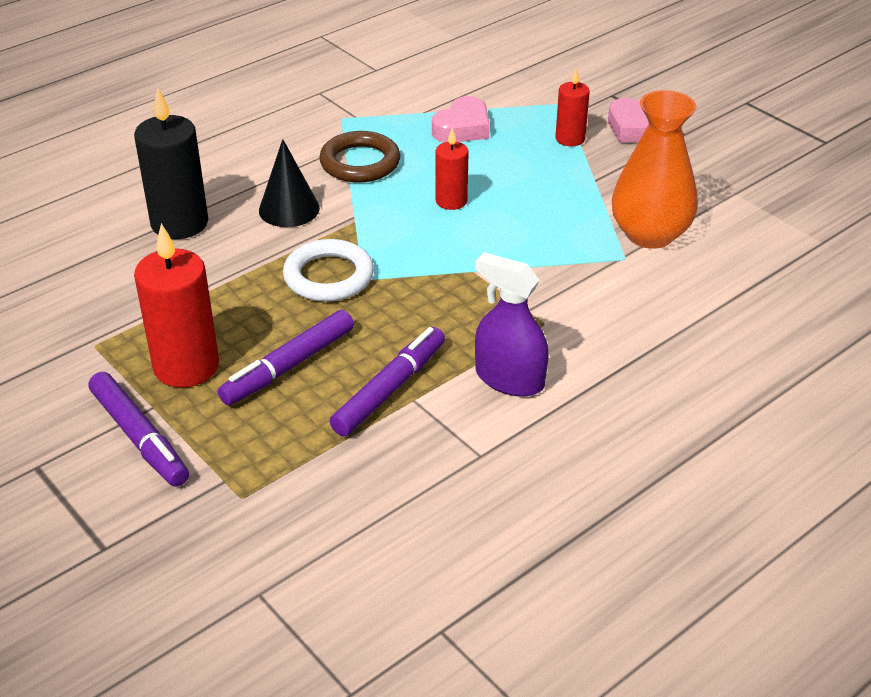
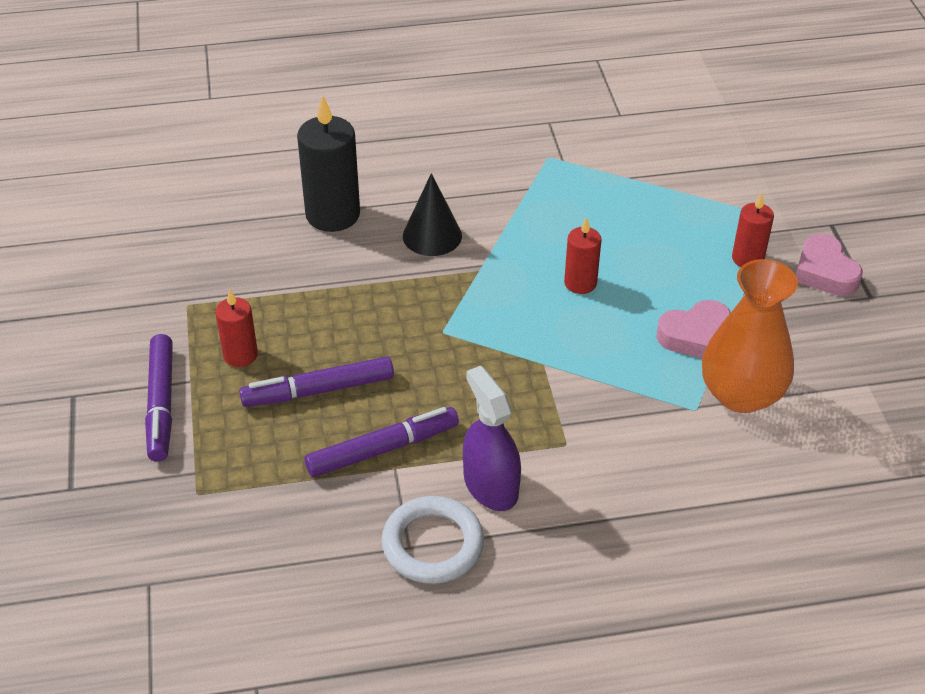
camera: 30 degrees right, 5 degrees up
red candle [134,223,219,388] -> red candle [215,289,258,367], size x0.57
white ring [283,239,374,302] -> white ring moved to [382,496,484,584]
brown ring [319,131,400,182] -> none
pink heart [432,96,490,142] -> pink heart moved to [656,300,731,358]

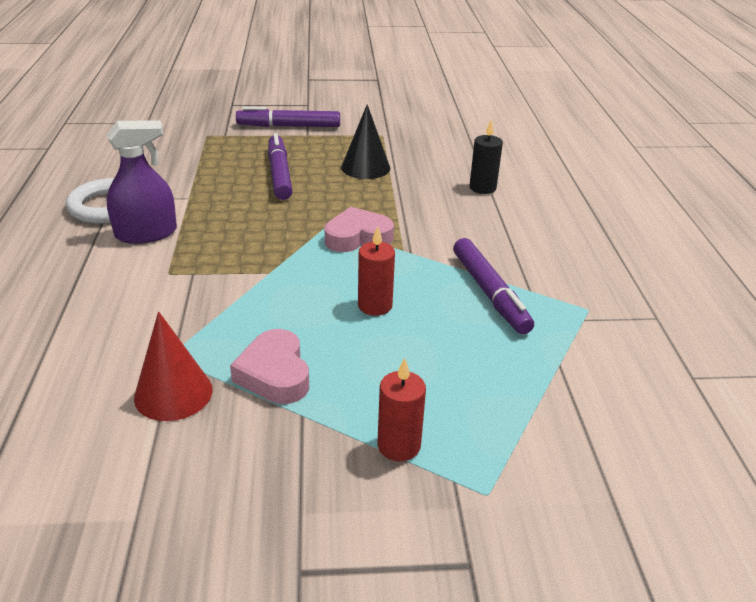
camera: 95 degrees right, 10 degrees down
red candle [215,289,258,367] -> none
black candle [297,95,360,232] -> black candle [469,120,503,194], size x0.57
purple marker [305,407,459,477] -> purple marker moved to [453,238,534,334]
black cone [403,173,462,256] -> black cone moved to [341,104,390,179]
orange vase [702,259,798,413] -> red cone [134,311,212,421]
pink heart [796,234,863,296] -> pink heart moved to [325,207,394,252]

